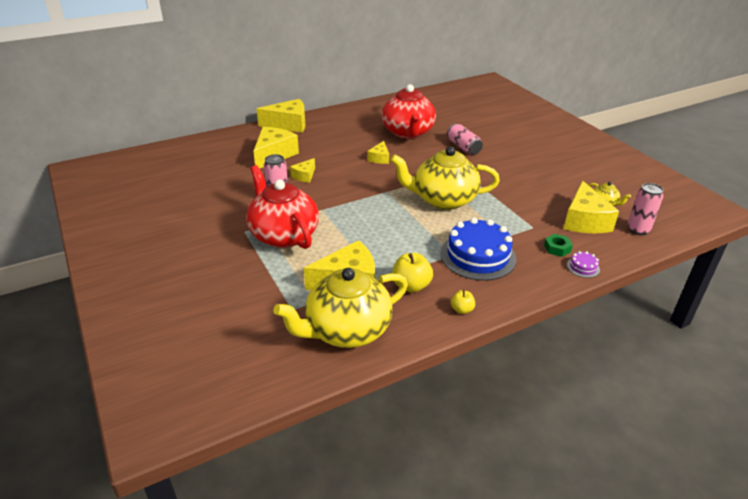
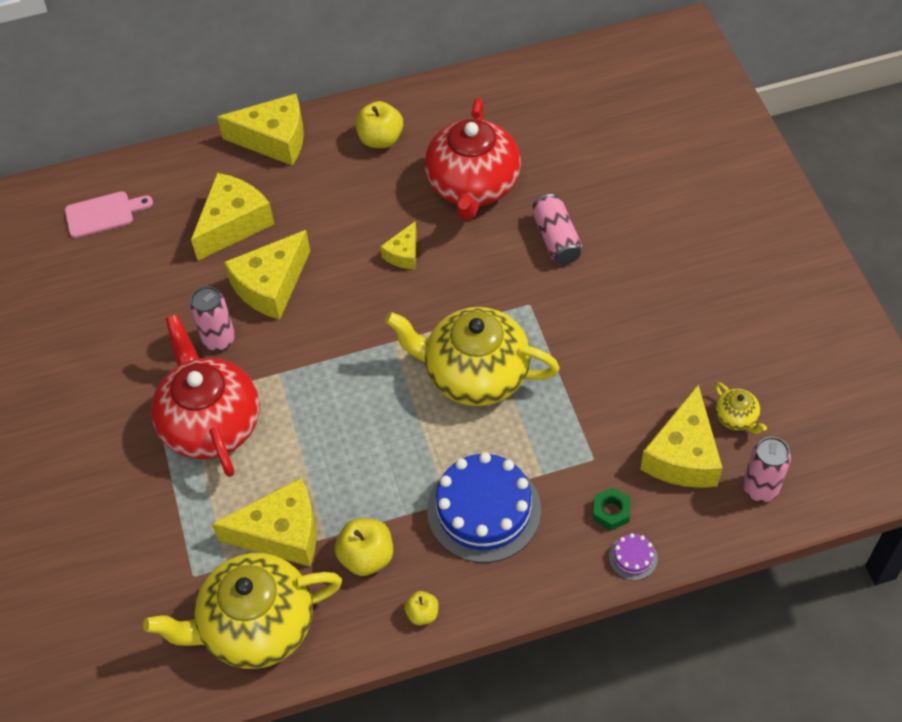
camera: 15 degrees right, 20 degrees up
yellow cheese [290,158,315,183] -> yellow cheese [224,230,310,320], size x1.87
none -> pink cutting board [65,191,153,238]
none -> yellow apple [355,101,403,148]

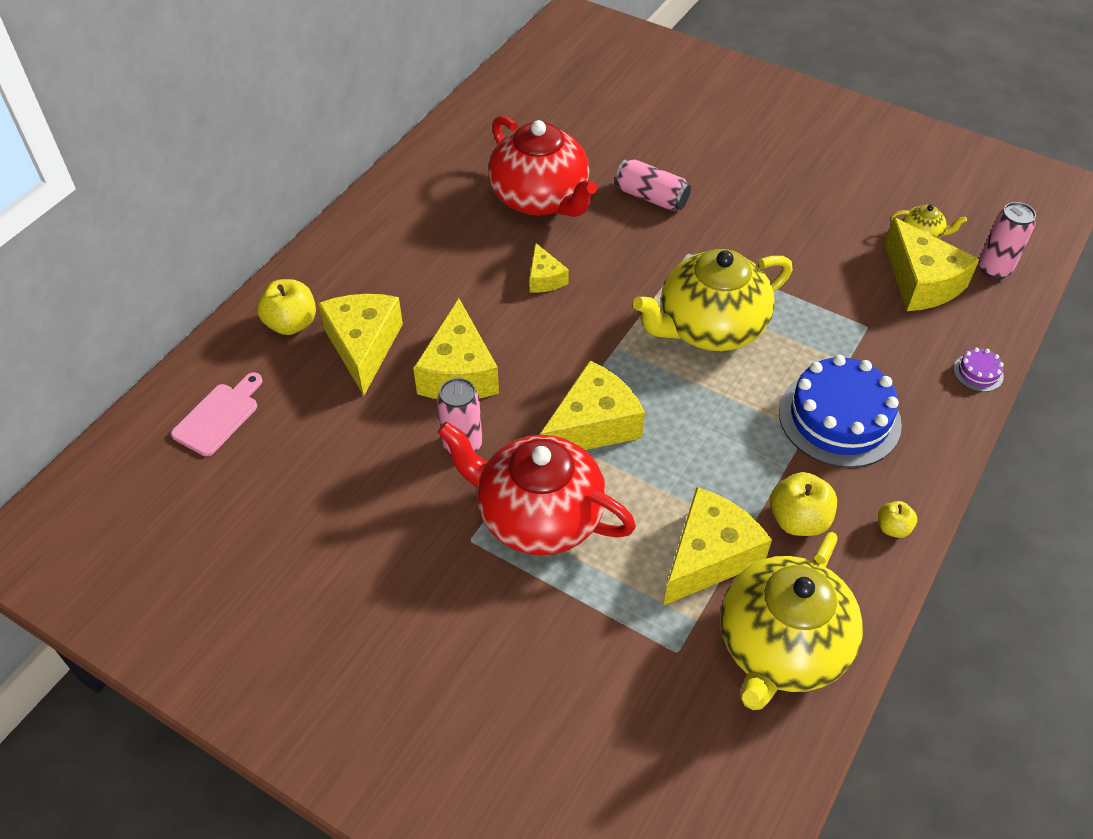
camera: 45 degrees left, 5 degrees down
yellow cheese [217,94,304,166] -> yellow cheese moved to [540,360,645,450]
yellow apple [355,101,403,148] -> yellow apple moved to [257,279,316,335]
green nut [593,487,631,531] -> none

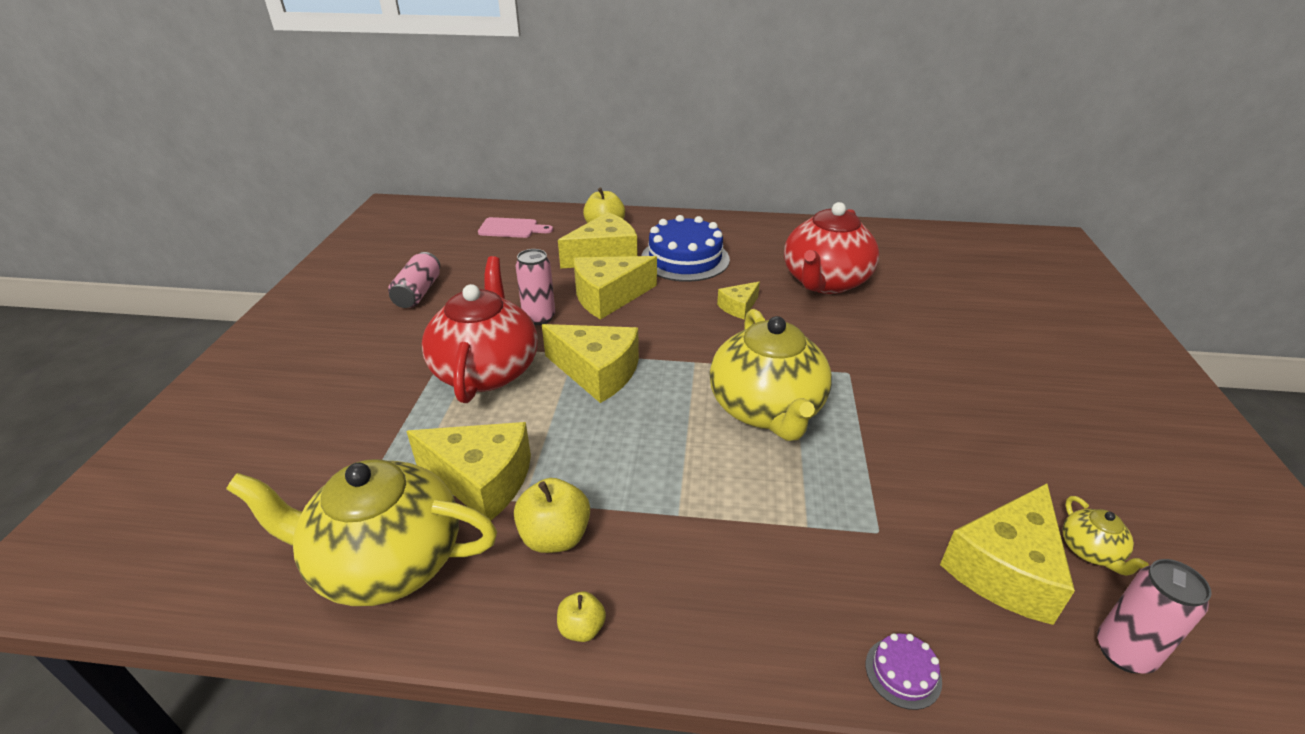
camera: 65 degrees right, 15 degrees down
pink can [615,159,691,211] -> pink can moved to [388,252,440,308]
yellow teapot [633,249,793,351] -> yellow teapot turned 135 degrees counterclockwise [709,309,832,441]
blue cake [779,355,902,468] -> blue cake moved to [641,215,730,282]

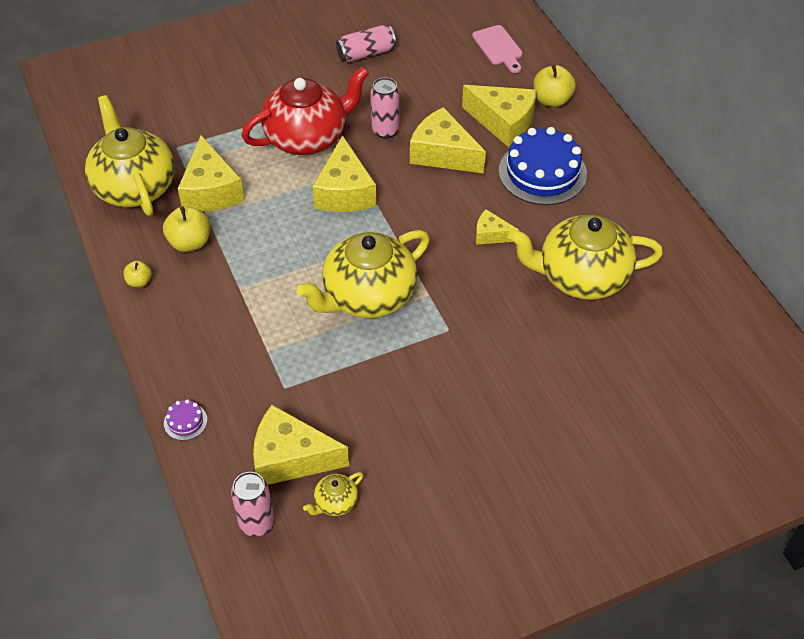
camera: 60 degrees right, 15 degrees up
red teapot [784,202,879,294] -> yellow teapot [508,215,663,300]

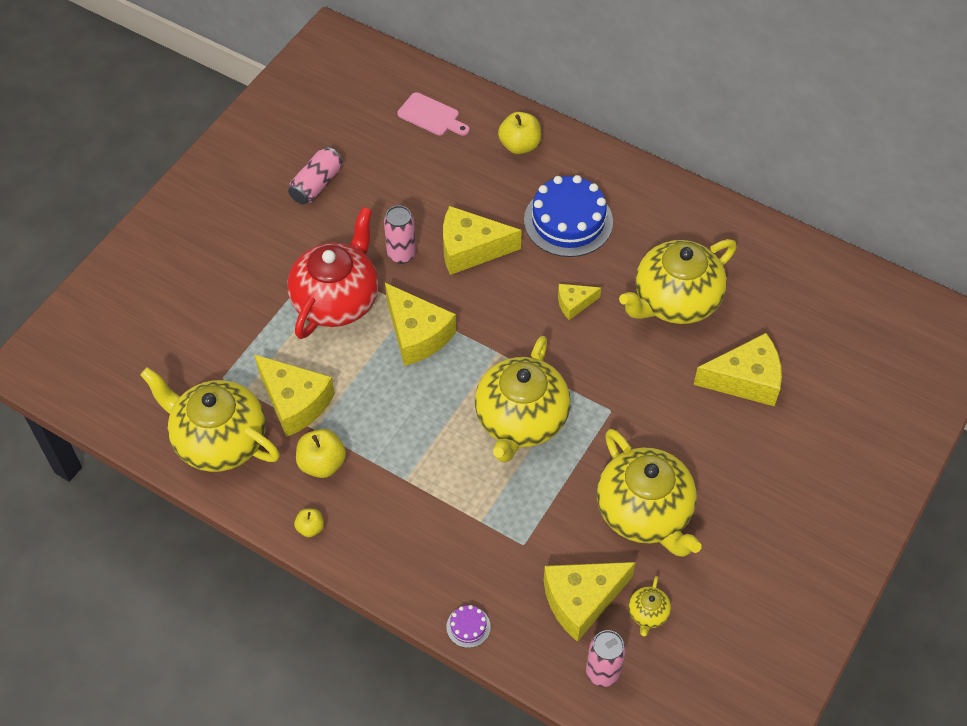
camera: 35 degrees left, 5 degrees up
yellow cheese [462,85,537,147] -> yellow cheese moved to [694,333,782,406]
none -> yellow teapot [597,429,702,557]

